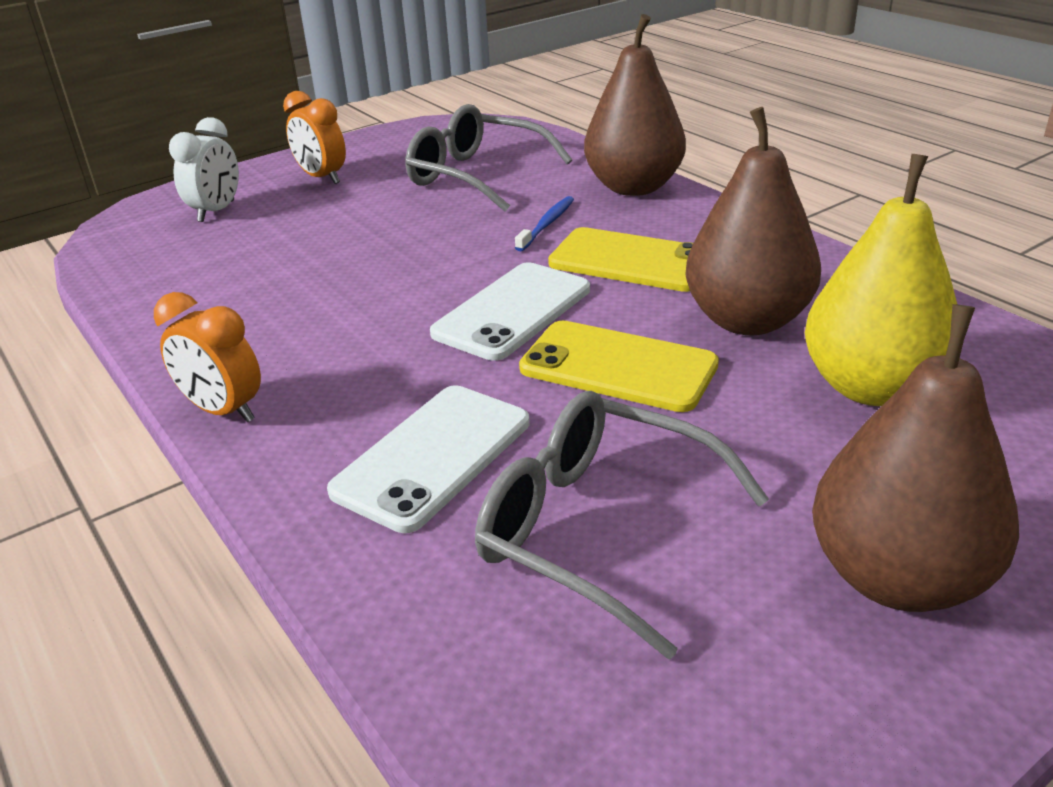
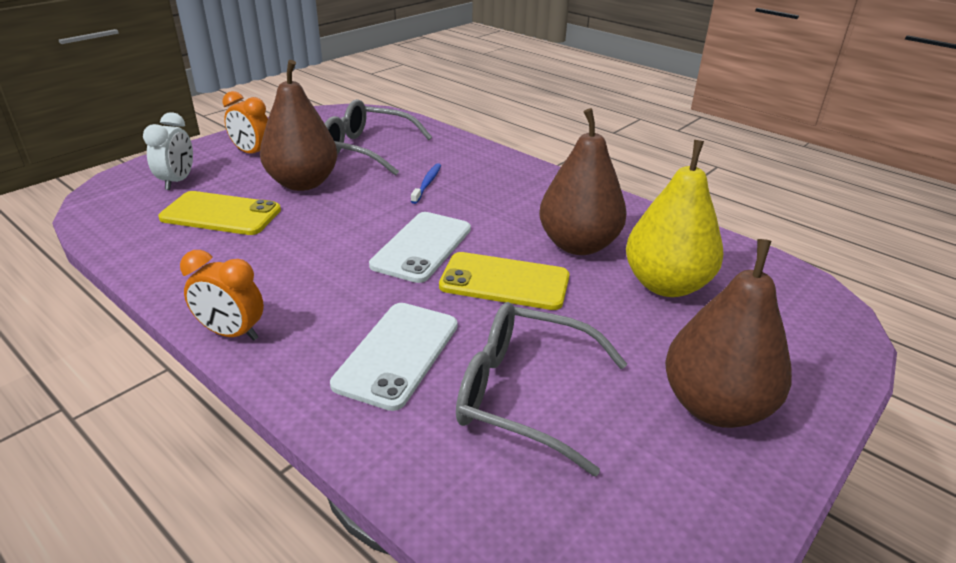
camera: 15 degrees left, 0 degrees up
yellow phone [548,227,693,292] -> yellow phone moved to [158,191,281,235]
brown pear [584,14,686,196] -> brown pear moved to [260,60,338,191]

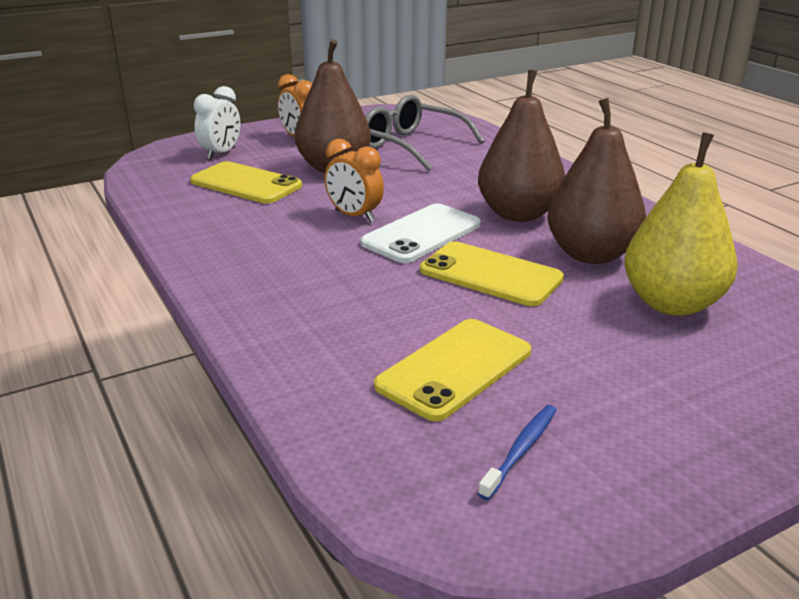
camera: 20 degrees right, 5 degrees down
orange clock [180,250,264,341] -> orange clock moved to [325,139,384,222]
white phone [330,303,457,411] -> none
blue toothbrush [411,163,441,204] -> blue toothbrush moved to [478,405,557,500]
grey glasses [456,302,627,476] -> yellow phone [374,319,531,421]
brown pear [665,239,792,428] -> brown pear moved to [478,70,565,222]

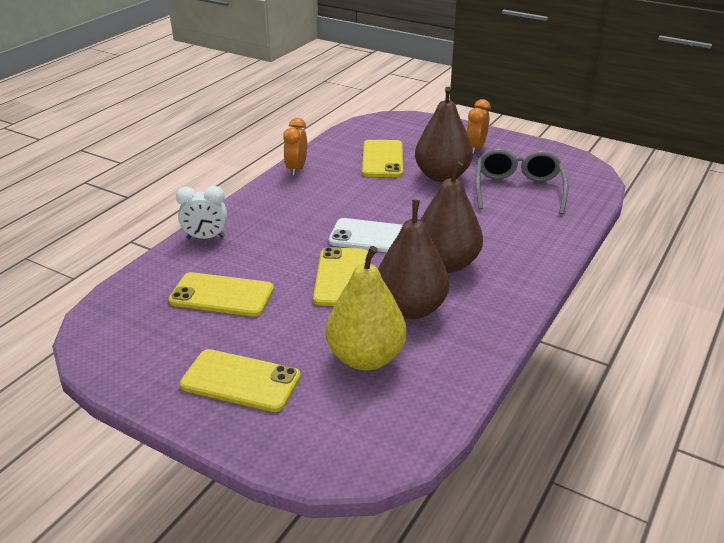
camera: 60 degrees right, 5 degrees up
white clock [194,86,240,160] -> white clock moved to [176,186,227,239]
orange clock [325,139,384,222] -> orange clock moved to [283,118,307,176]
blue toothbrush [478,405,557,500] -> none
none -> yellow phone [180,349,301,412]

